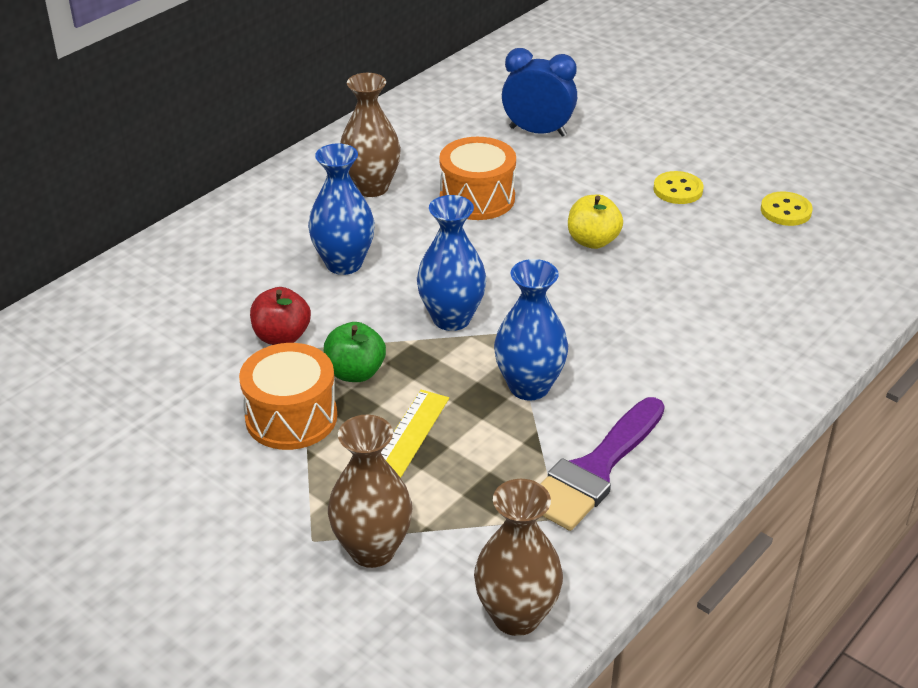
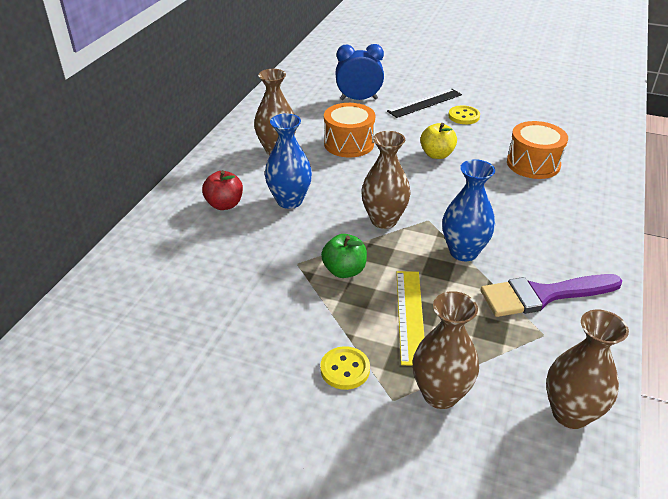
camera: 20 degrees left, 0 degrees up
orange drum [239,343,337,450] -> orange drum moved to [507,121,568,179]
red apple [250,287,311,345] -> red apple moved to [202,171,243,210]
blue vase [417,195,487,331] -> brown vase [361,131,411,229]
purple brush [541,397,665,531] -> purple brush turned 60 degrees clockwise [481,274,622,317]
yellow button [761,192,813,226] -> yellow button moved to [320,346,370,390]
none -> black ruler [387,89,462,118]

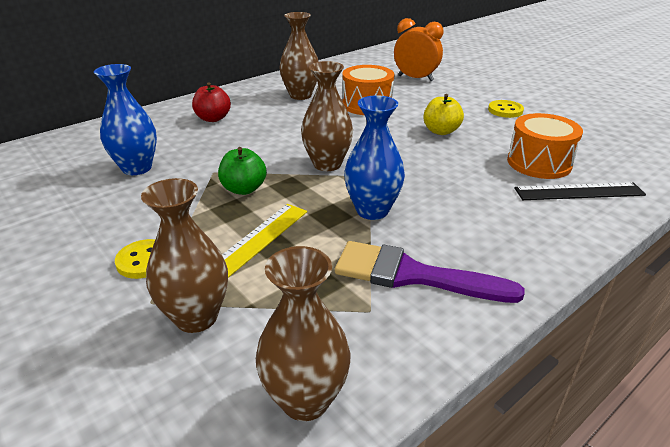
camera: 30 degrees right, 5 degrees down
blue vase [265,114,312,209] -> blue vase moved to [94,64,157,175]
blue clock [335,44,384,100] -> orange clock [394,18,444,81]
black ruler [387,89,462,118] -> black ruler moved to [514,182,646,200]

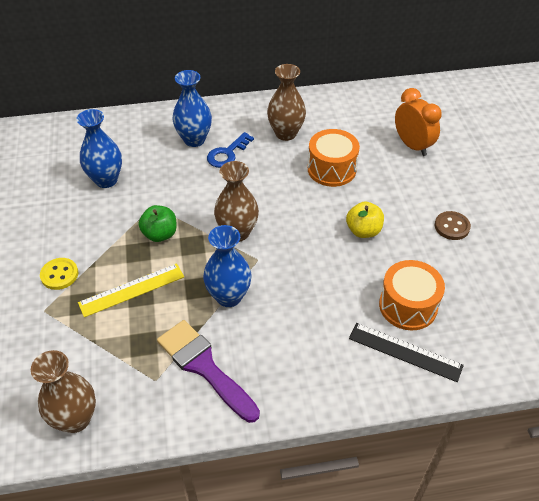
camera: 30 degrees right, 15 degrees up
brown vase [141,178,228,333] -> none
red apple [192,82,231,122] -> blue vase [172,70,212,147]
yellow button [488,100,524,118] -> brown button [435,211,471,240]
none -> blue key [207,132,254,168]

